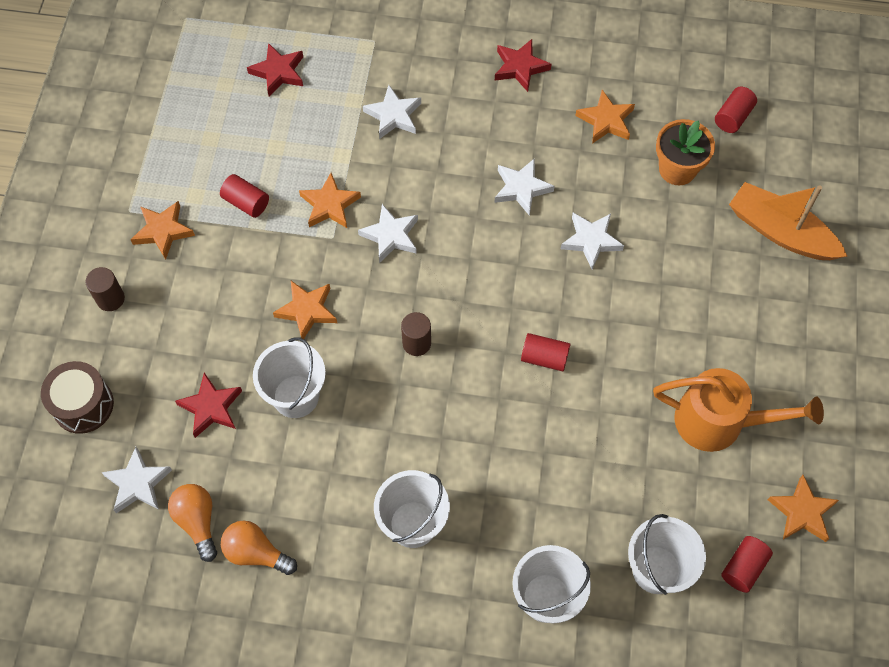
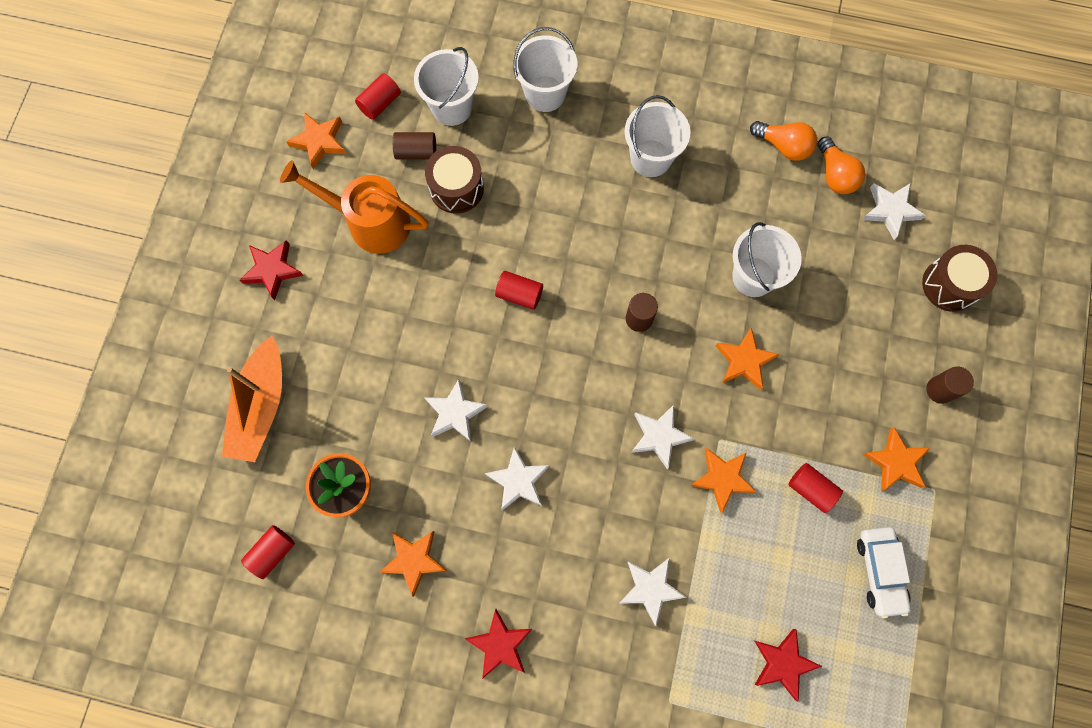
camera: 175 degrees left, 10 degrees up
red star [175,373,242,438] -> red star moved to [240,240,304,300]
orange boat [729,182,847,260] -> orange boat turned 60 degrees clockwise [222,336,282,462]
none -> brown cylinder [393,132,436,159]
none -> brown drum [425,146,484,214]
none -> white car [857,527,911,619]

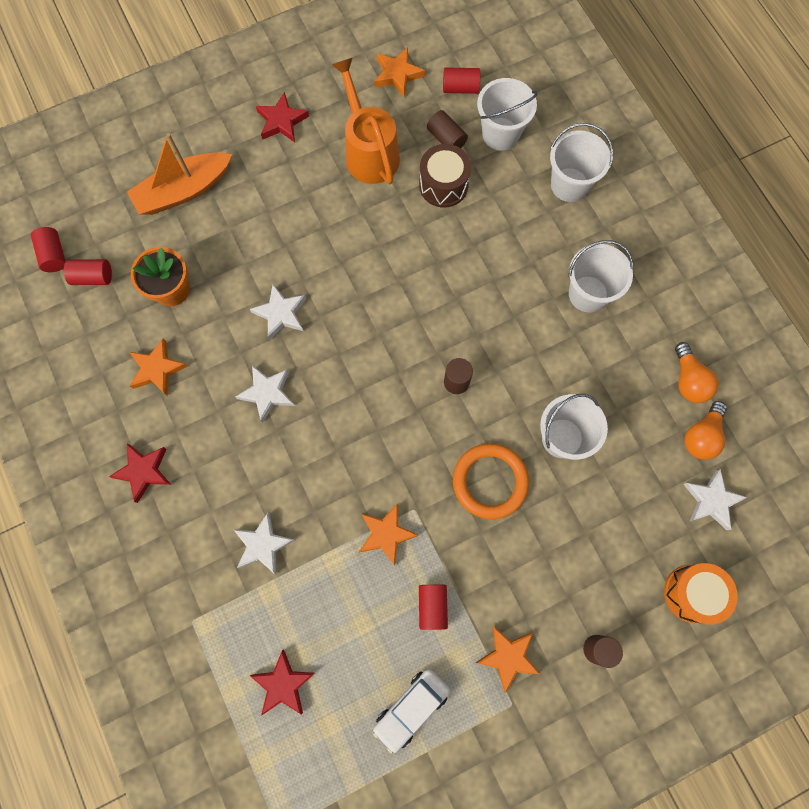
camera: 50 degrees right, 0 degrees up
red cylinder [495,271,543,310] -> red cylinder moved to [31,227,66,272]
white star [631,405,695,469] -> none
orange star [715,328,780,390] -> orange ring [453,443,529,519]
brown drum [922,245,997,312] -> orange drum [664,563,738,625]

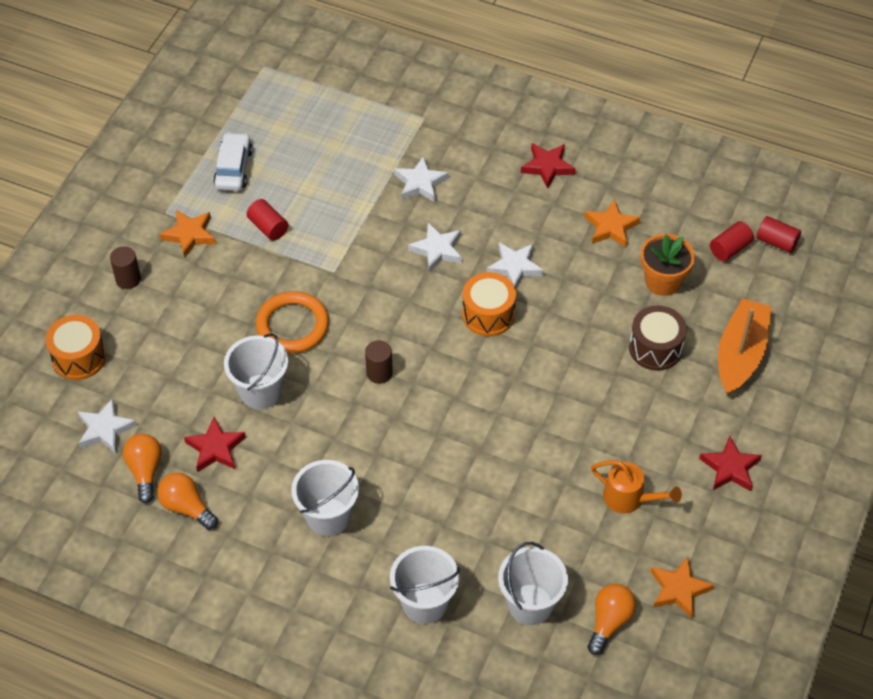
camera: 140 degrees right, 20 degrees down
white star [250,284,306,340] -> white star moved to [408,223,462,272]
red star [250,650,315,716] -> red star moved to [184,417,246,472]
orange watering can [332,57,400,184] -> orange watering can [591,460,682,514], size x0.64
orange star [359,503,418,565] -> none
brown drum [419,144,471,208] -> brown drum moved to [629,305,687,371]
brown cylinder [427,110,468,148] -> none
red cylinder [443,67,480,94] -> orange light bulb [587,584,636,655]
none -> orange drum [462,272,516,336]

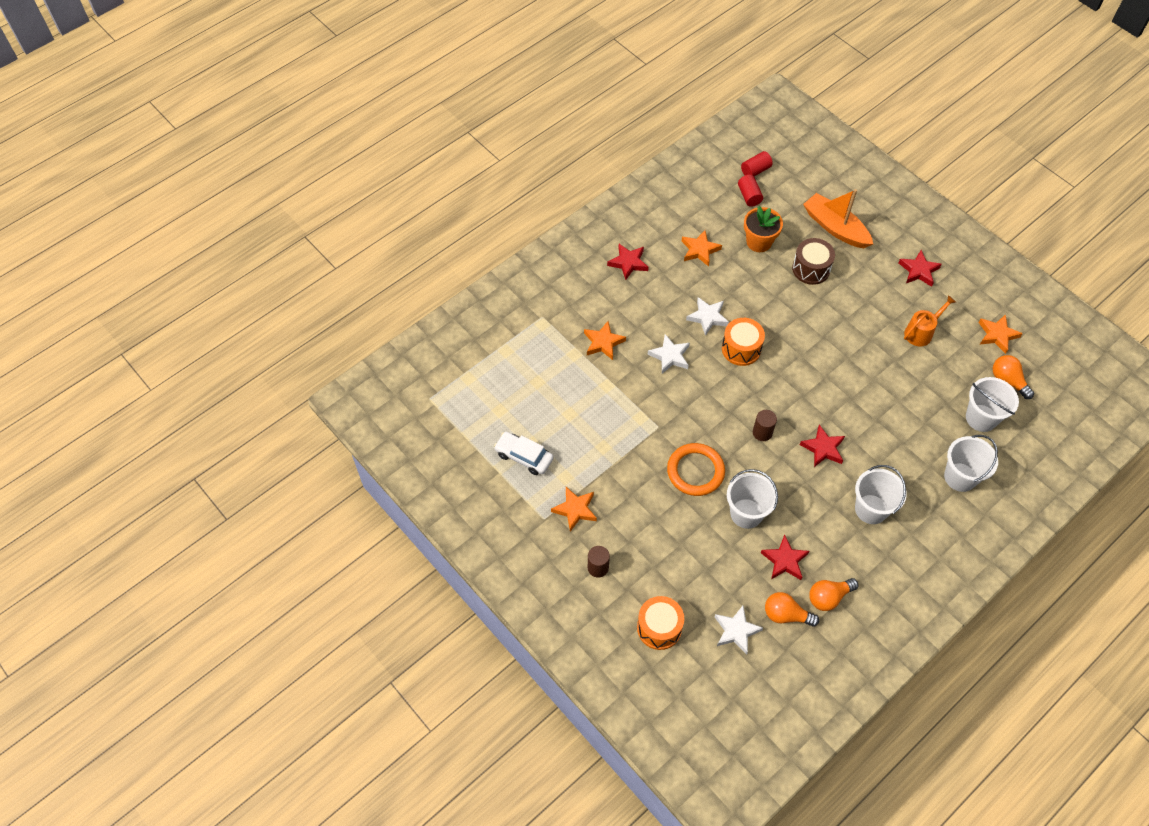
camera: 65 degrees left, 5 degrees up
red cylinder [247,199,288,240] -> none
white star [394,156,449,202] -> orange star [584,321,626,360]
none -> red star [800,425,845,467]

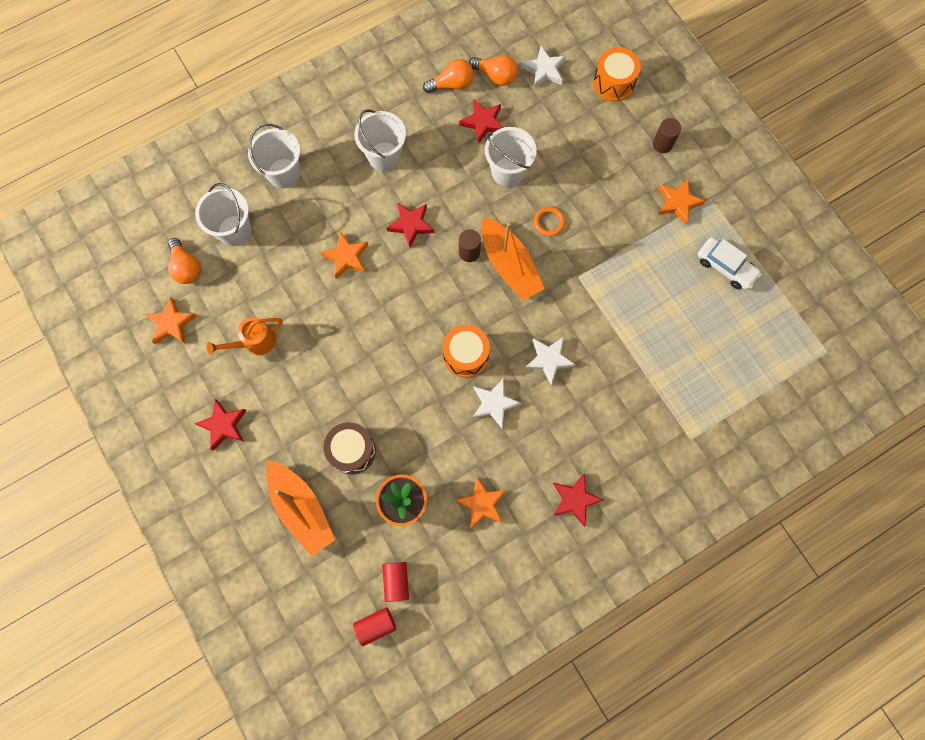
camera: 170 degrees left, 15 degrees up
orange star [584,321,626,360] -> orange star moved to [320,232,368,279]
orange ring [667,443,725,496] -> orange ring [534,207,565,236], size x0.53
none -> orange boat [481,217,545,301]

